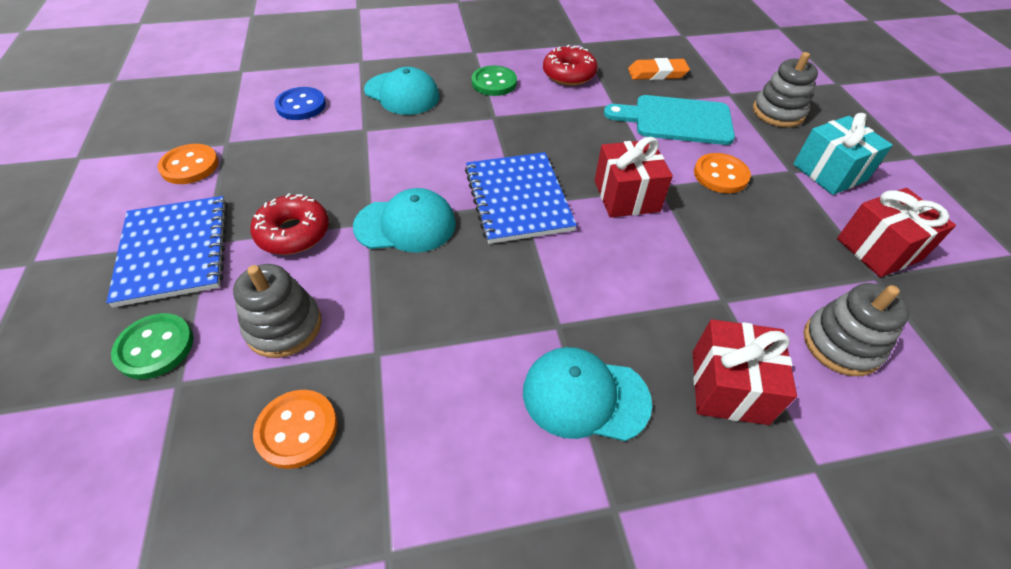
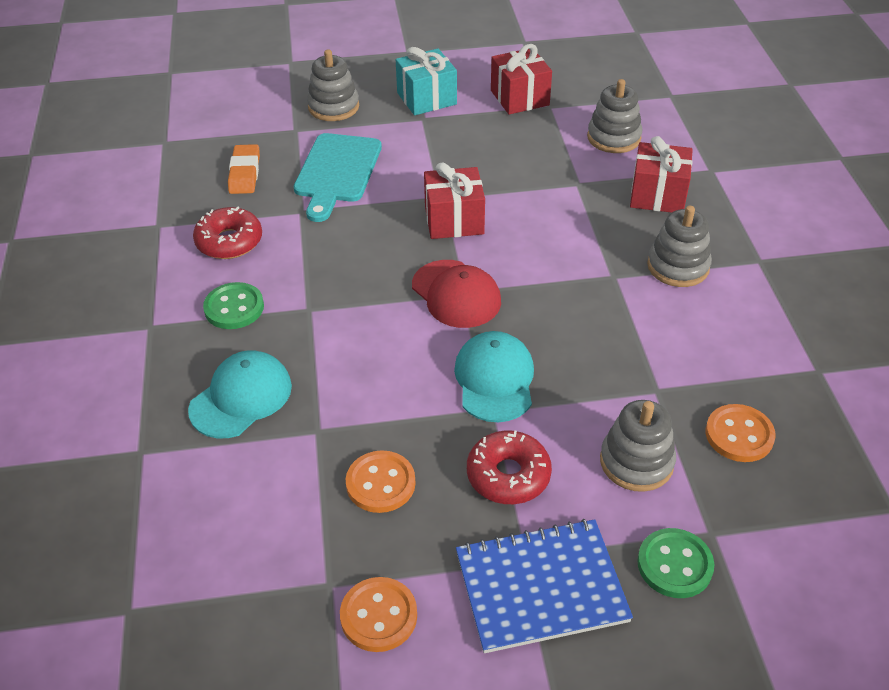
camera: 85 degrees left, 5 degrees down
blue button [274,87,326,120] -> none
blue notebook [465,152,577,244] -> red cap [412,260,501,328]
turquoise cap [523,347,652,441] -> grey stacking toy [647,206,712,287]
orange button [694,153,751,193] -> orange button moved to [346,450,416,513]

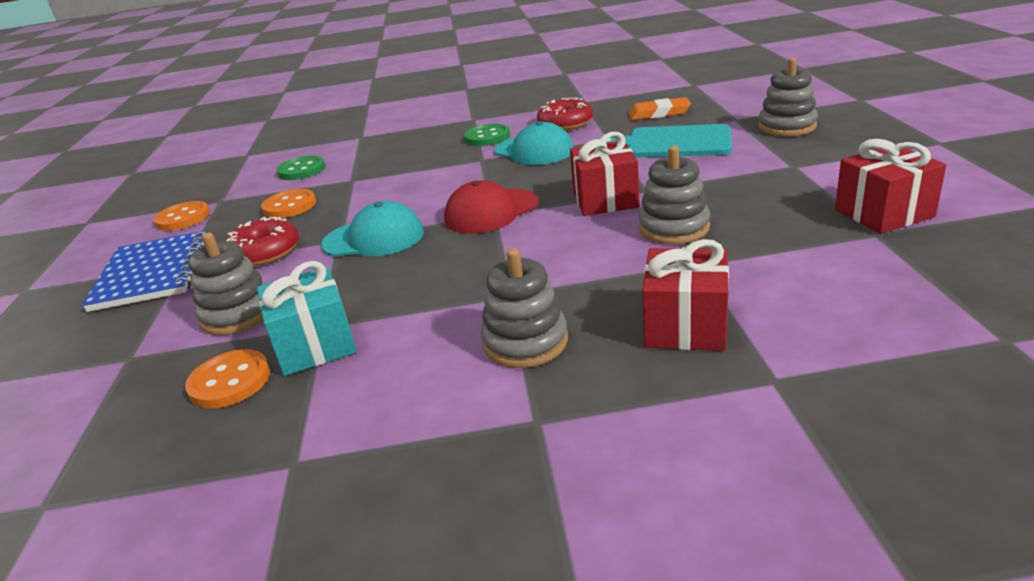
camera: 95 degrees right, 15 degrees down
turquoise cap [188,350,292,438] -> turquoise cap moved to [495,121,574,165]
turquoise gift [396,47,457,115] -> turquoise gift moved to [257,261,357,376]
grey stacking toy [587,79,642,153] -> grey stacking toy moved to [638,146,710,244]
green button [637,528,715,598] -> green button moved to [276,156,326,180]

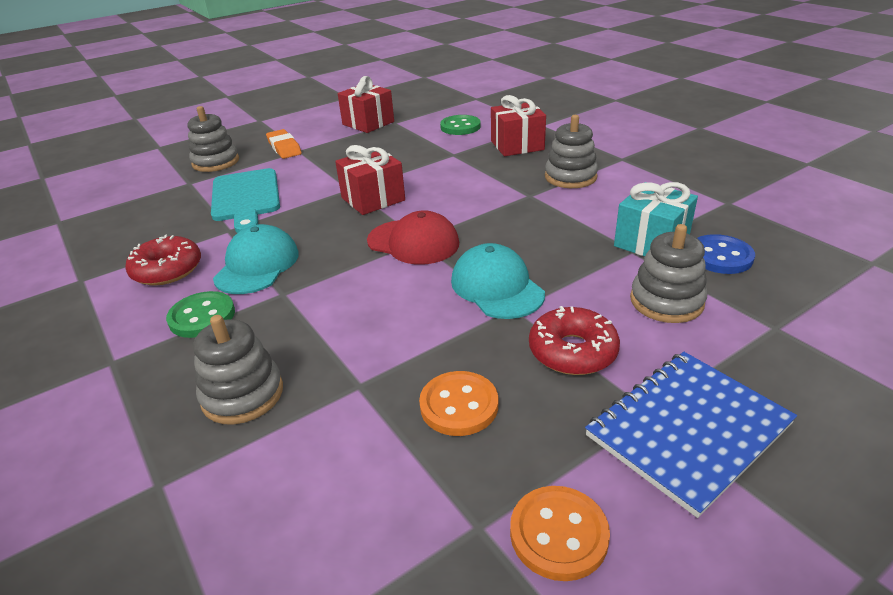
camera: 120 degrees left, 5 degrees up
orange button [185,349,270,408] -> blue button [697,234,755,274]
green button [276,156,326,180] -> green button moved to [440,115,481,135]
orange eraser [628,97,691,120] -> orange eraser moved to [266,129,302,159]
grey stacking toy [638,146,710,244] -> grey stacking toy moved to [193,315,283,425]

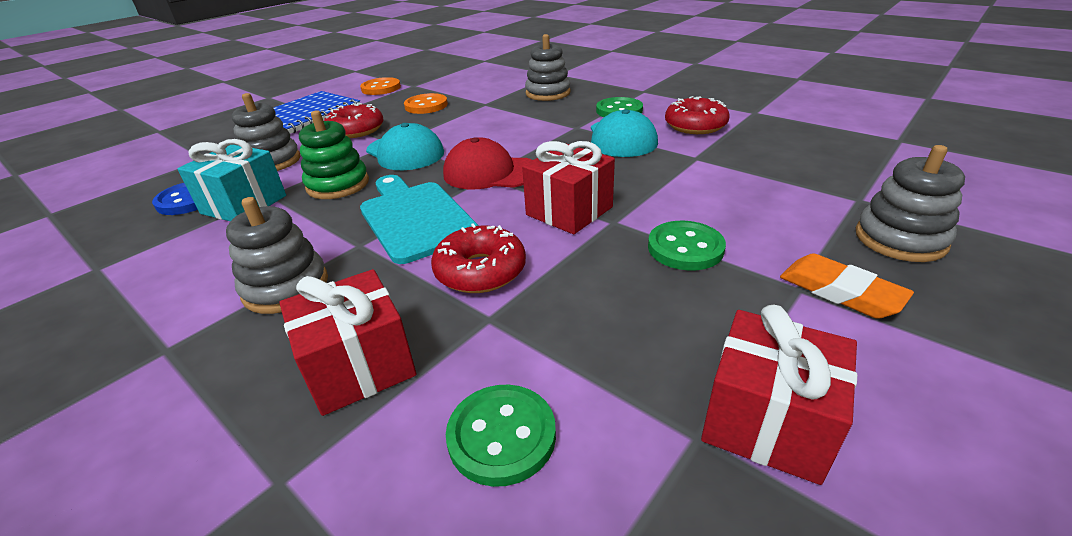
camera: 165 degrees right, 0 degrees up
turquoise cutting board [211,168,280,233] -> turquoise cutting board moved to [360,175,479,264]
none -> green stacking toy [299,110,369,199]
none -> red donut [431,223,526,293]
none -> green button [648,221,726,271]

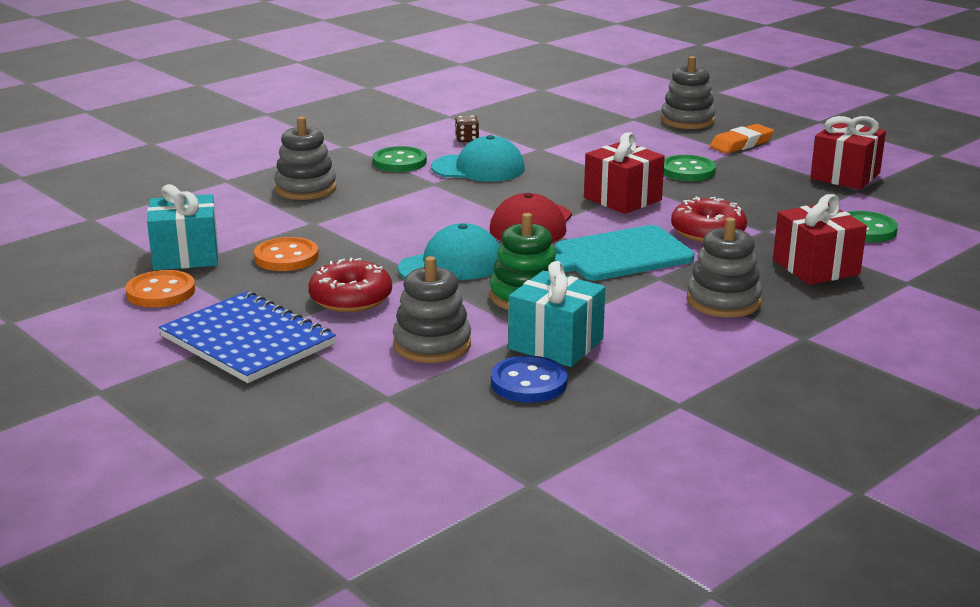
camera: 85 degrees left, 10 degrees down
red donut [665,96,730,134] -> brown dice [455,115,479,142]
none -> turquoise gift [147,184,219,270]

